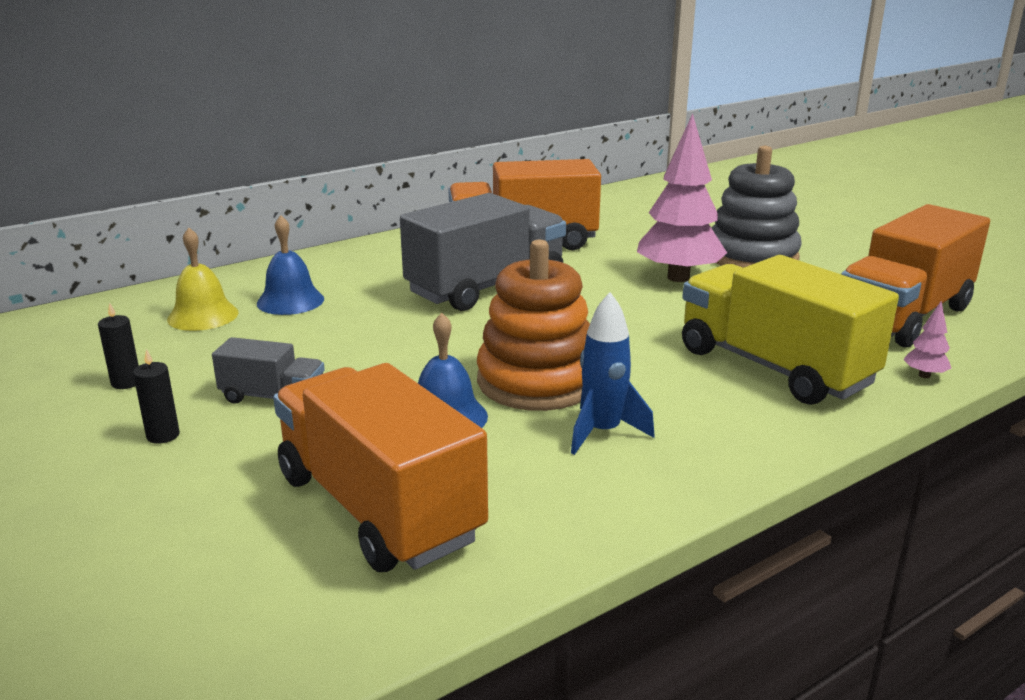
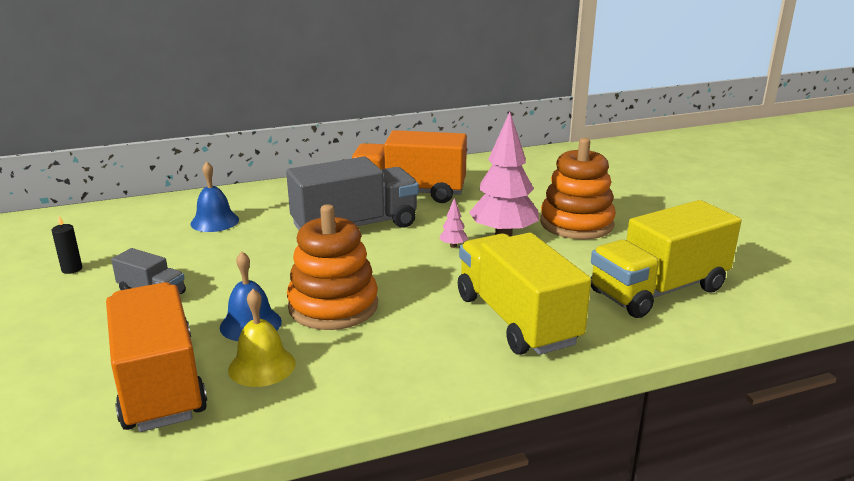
camera: 15 degrees right, 0 degrees up
black candle [133,349,180,444] -> none
yellow bell [167,228,238,331] -> yellow bell moved to [228,289,296,387]
blue rocket [571,292,655,455] -> none
grey stacking toy [711,146,802,268] -> orange stacking toy [540,138,616,239]
orange truck [841,204,990,348] -> yellow truck [591,200,741,318]
pink tree [903,301,951,378] -> pink tree moved to [439,198,468,248]

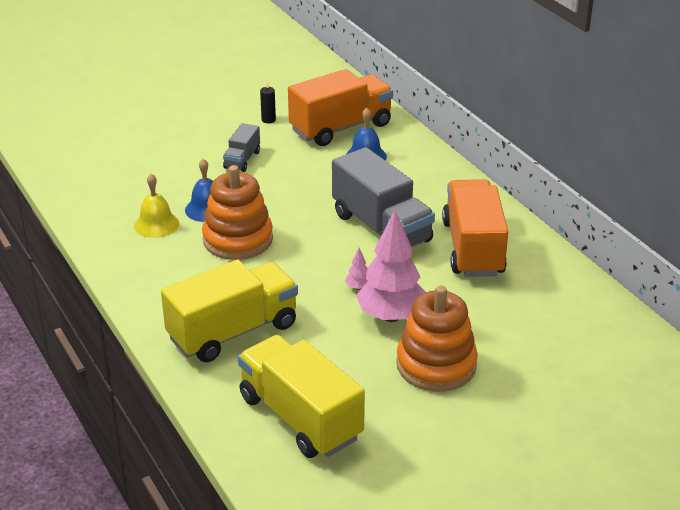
camera: 80 degrees right, 10 degrees up
orange truck [106,282,207,432] -> orange truck moved to [288,69,393,146]

